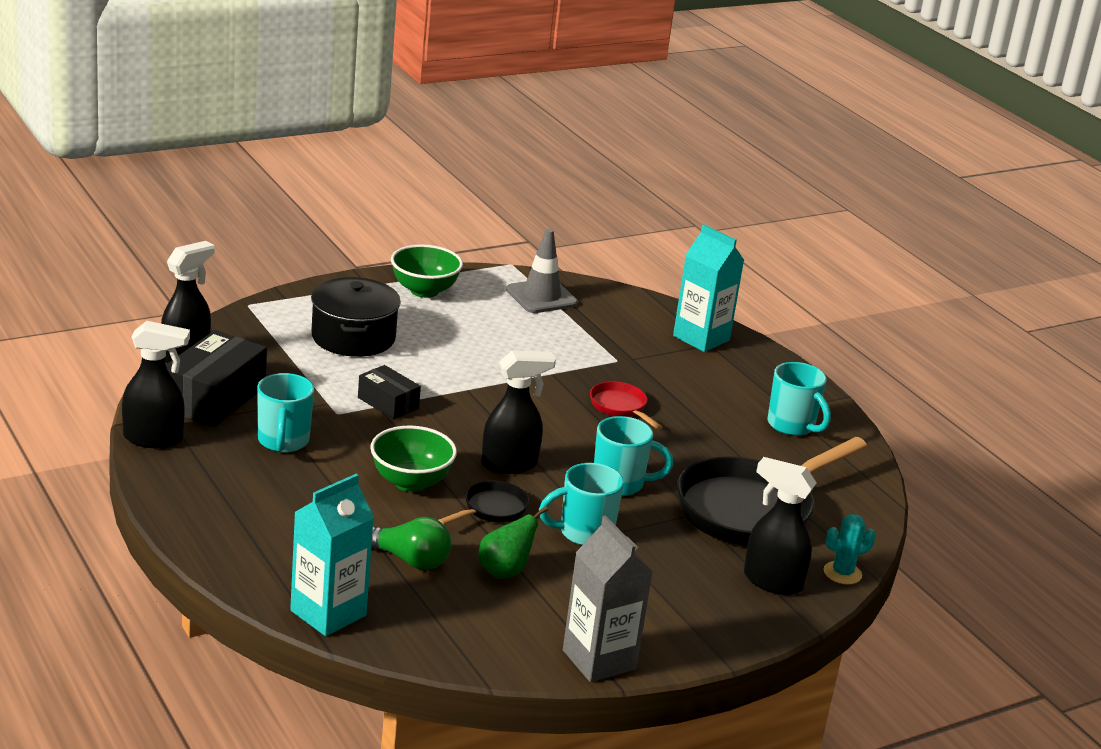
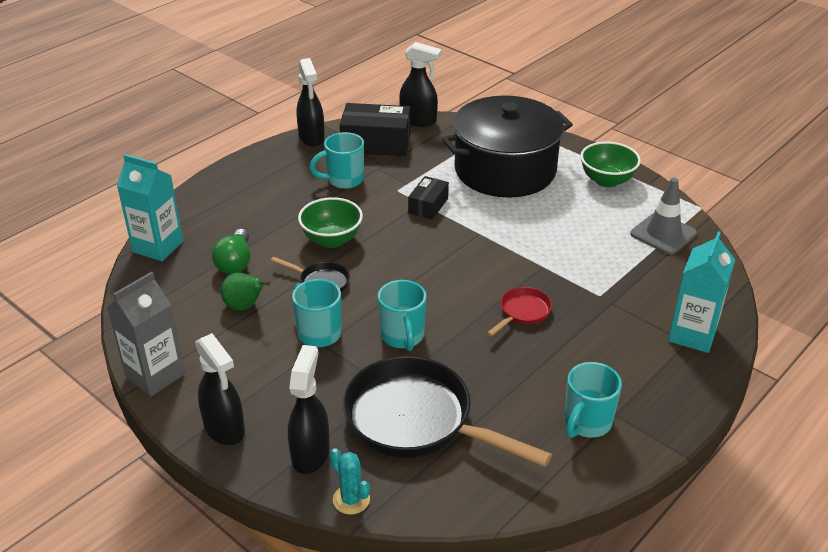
camera: 75 degrees right, 10 degrees up
black pot [311,277,401,357] -> black pot [442,95,573,198], size x1.59
black spray bottle [481,350,556,474] -> black spray bottle moved to [195,333,245,445]

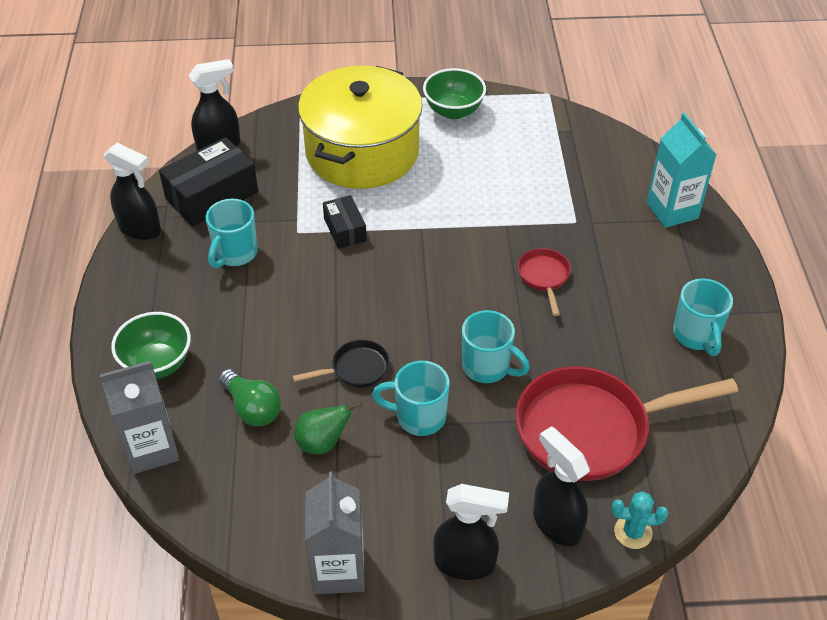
camera: 45 degrees left, 10 degrees up
turquoise carton [117,154,183,261] -> grey carton [100,361,179,474]
green bowl [298,197,363,248] -> green bowl moved to [111,312,191,379]
black pan [343,356,552,467] -> red pan [516,366,738,481]
black pot [442,95,573,198] -> yellow pot [298,66,422,189]
grey traffic cone [631,178,697,255] -> none

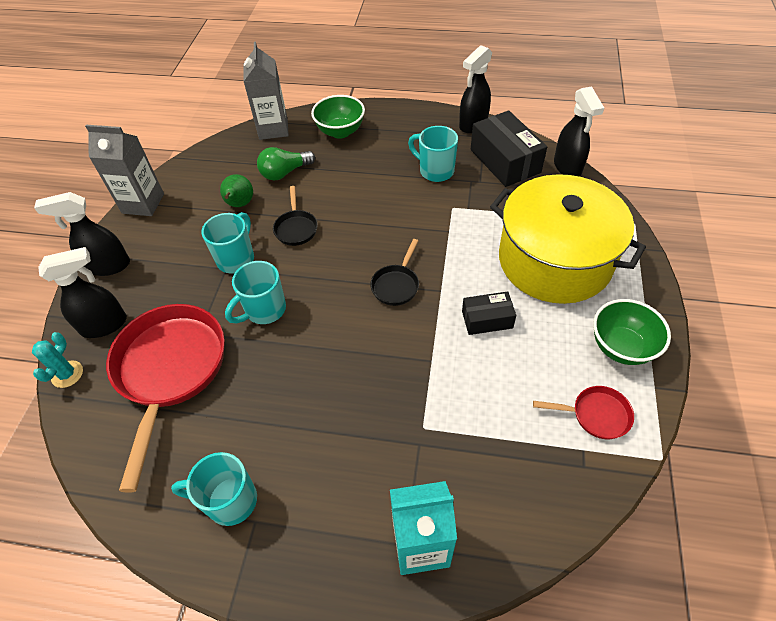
camera: 105 degrees right, 5 degrees up
black box [323,195,367,249] -> black box moved to [462,291,516,335]
black spray bottle [434,484,509,580] -> black spray bottle turned 60 degrees clockwise [34,192,130,276]
red pan [517,248,571,316] -> red pan moved to [533,386,634,439]
none -> black pan [370,239,419,306]

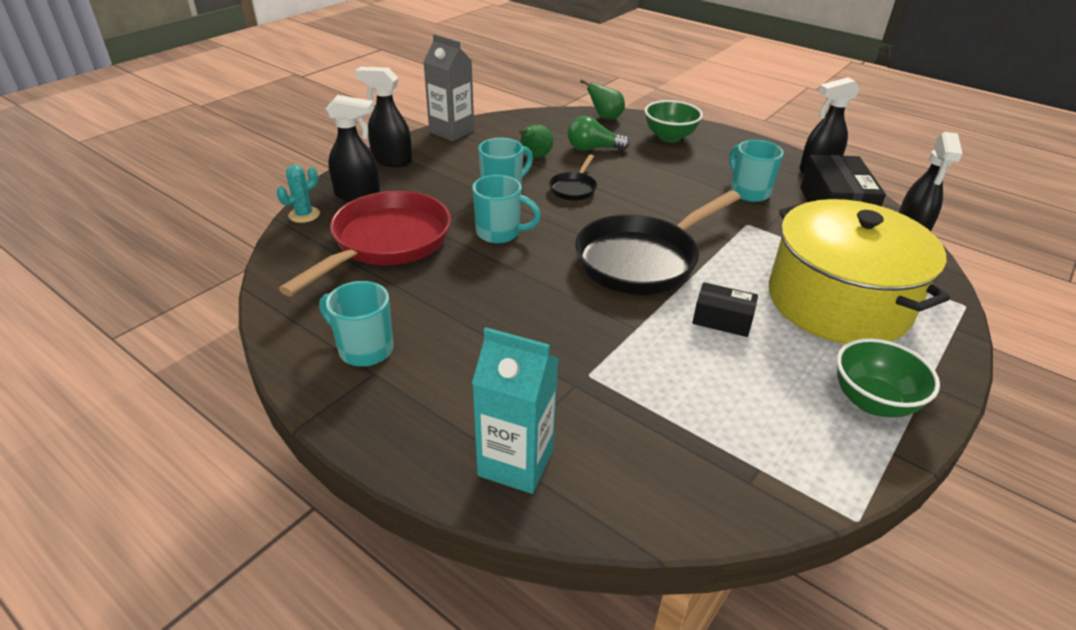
camera: 25 degrees right, 15 degrees down
turquoise mug [225,261,286,324] -> turquoise mug turned 150 degrees counterclockwise [472,175,541,243]
grey carton [244,41,289,140] -> green pear [580,80,625,120]
black pan [370,239,419,306] -> black pan [575,190,741,295], size x2.19
red pan [533,386,634,439] -> none

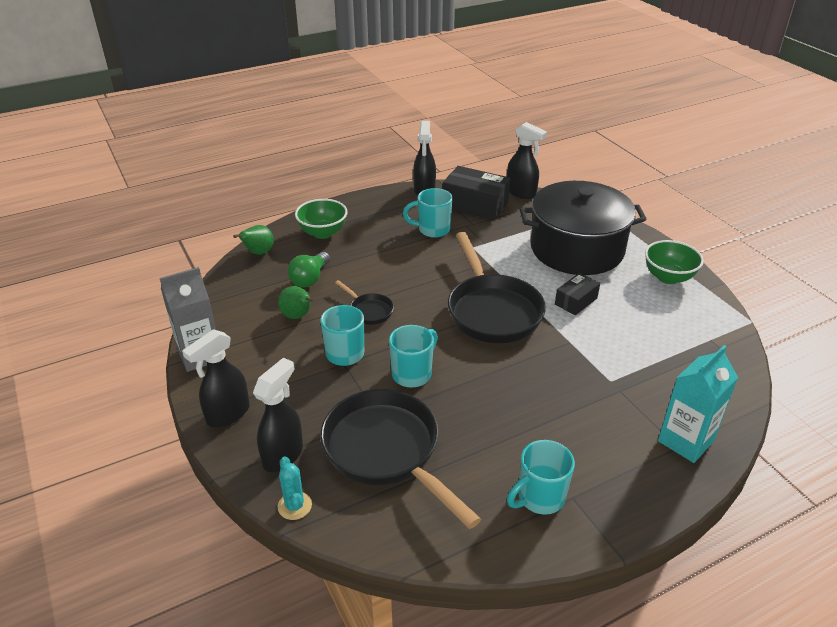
camera: 65 degrees left, 0 degrees up
red pan [279,191,451,296] -> black pan [320,389,481,529]
yellow pot [769,199,950,344] -> black pot [520,181,647,275]

